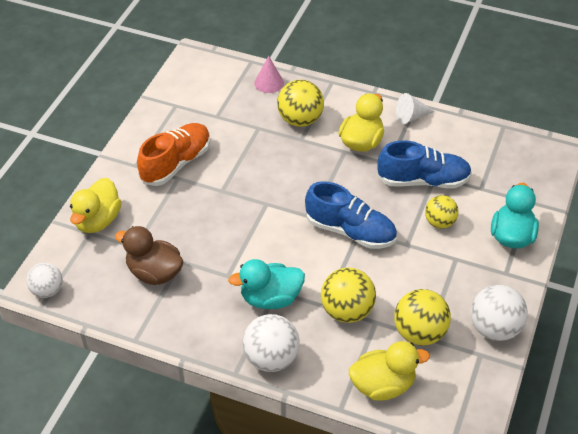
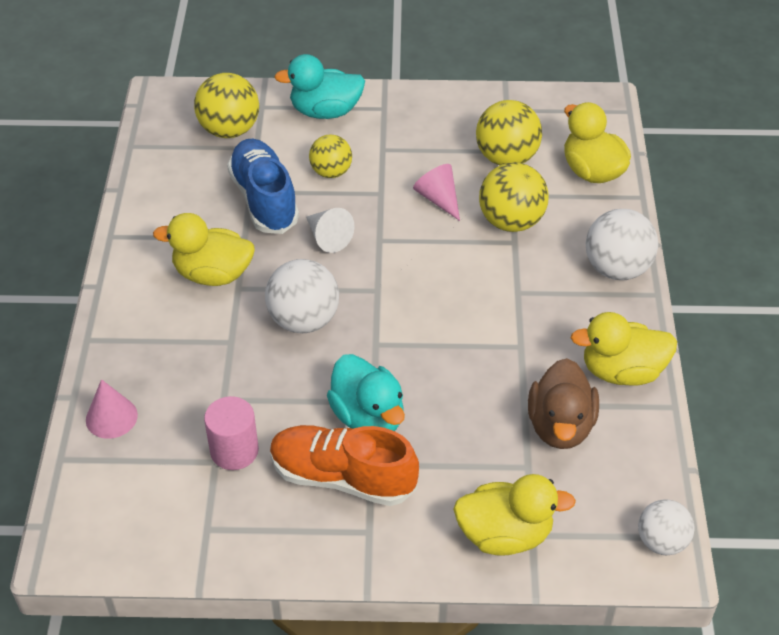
camera: 110 degrees left, 0 degrees up
turquoise duck [228,259,305,309] -> turquoise duck moved to [327,354,405,431]
yellow ball [277,80,324,127] -> yellow ball moved to [194,73,259,138]
blue shoe [305,181,397,249] -> none
white cone [396,93,435,124] -> white cone moved to [306,208,355,253]
white ball [471,285,528,341] -> white ball moved to [265,259,339,333]
none -> pink cylinder [204,396,259,470]
none -> pink cone [413,164,460,221]
none -> yellow duck [571,312,677,386]

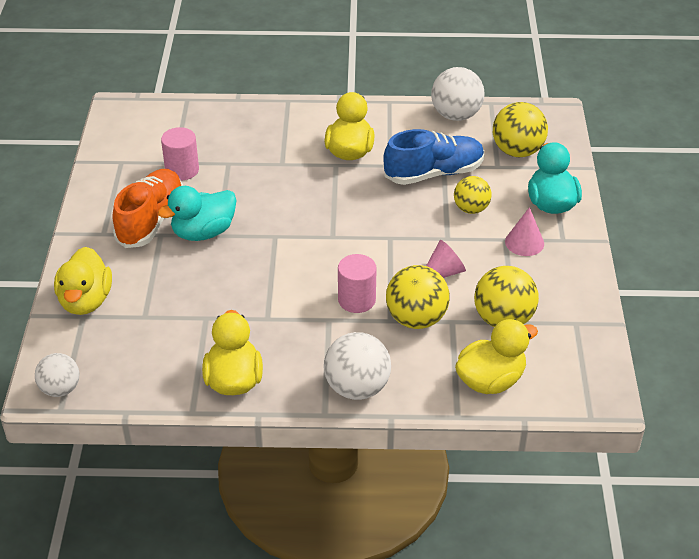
camera: 90 degrees right, 5 degrees down
pink cone [86,379,138,439] -> pink cone moved to [505,207,544,256]
white ball [265,259,339,333] -> white ball moved to [431,67,485,121]
white cone [306,208,355,253] -> none
brown duck [528,358,599,449] -> none
none -> pink cylinder [338,254,377,313]

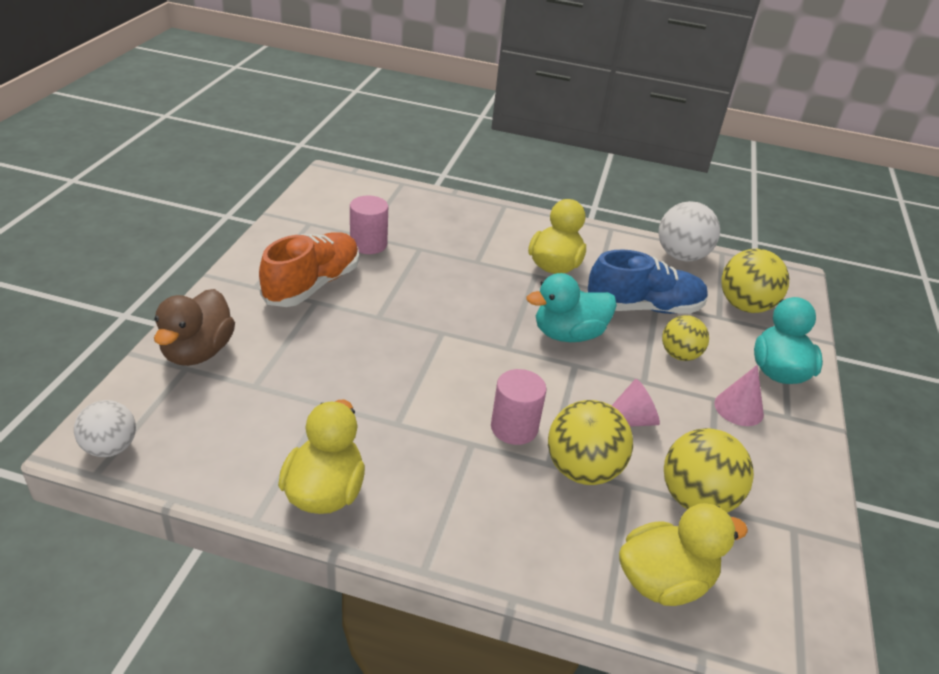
camera: 10 degrees right, 5 degrees down
yellow duck [54,247,112,315] -> brown duck [154,289,235,366]
turquoise duck [158,186,237,241] -> turquoise duck moved to [527,273,617,342]
white ball [324,332,391,400] -> none

